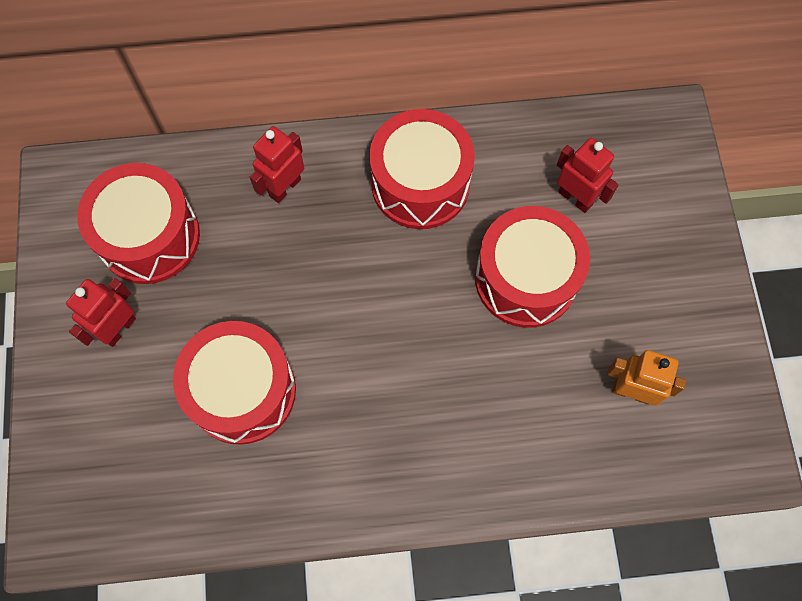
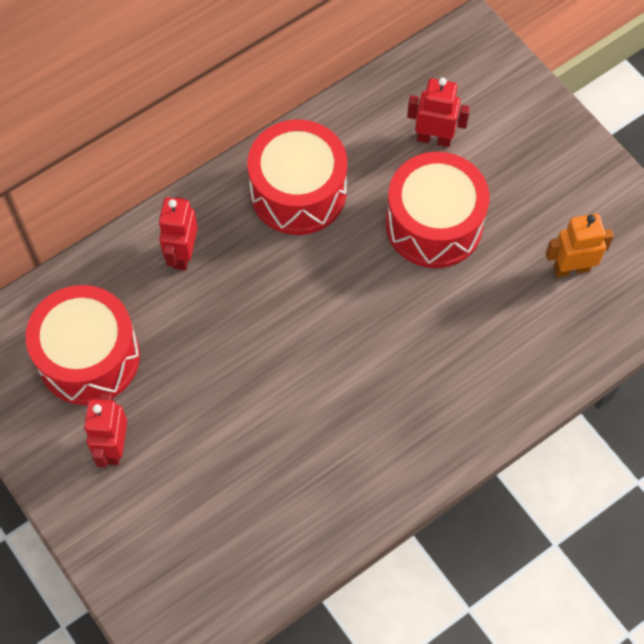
camera: 30 degrees left, 5 degrees down
red drum [173,321,296,445] -> none

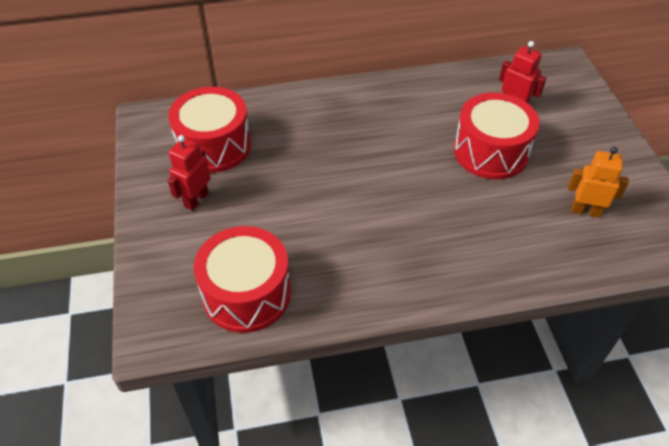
camera: 25 degrees right, 15 degrees down
red robot [158,197,198,271] -> none
red drum [247,120,347,235] -> red drum moved to [194,226,291,333]

